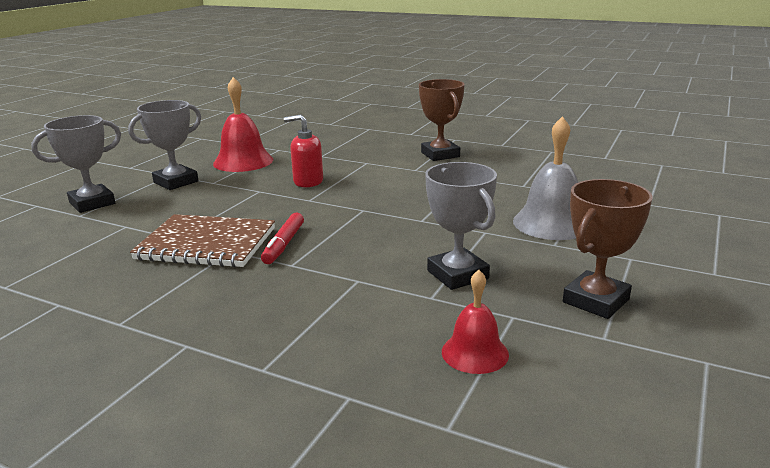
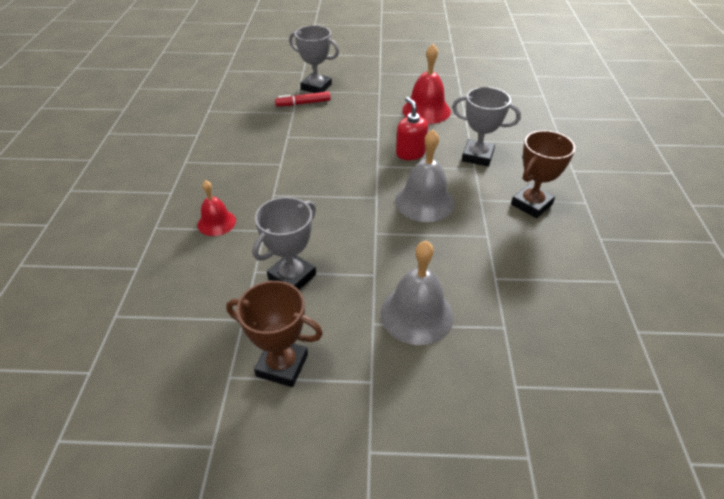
camera: 65 degrees right, 20 degrees up
grey trophy [128,100,201,190] -> grey trophy moved to [452,87,521,167]
brown notebook [130,214,275,268] -> none
red marker [261,213,304,264] -> red marker moved to [275,92,331,106]
red bell [442,270,509,374] -> red bell moved to [197,180,236,236]
none -> grey bell [395,129,455,222]

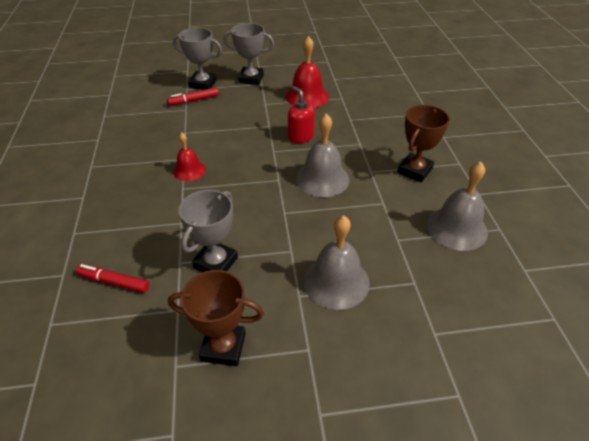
camera: 10 degrees left, 0 degrees up
red bell [197,180,236,236] -> red bell moved to [173,133,206,181]
grey trophy [452,87,521,167] -> grey trophy moved to [223,23,274,85]
none -> red marker [76,264,149,292]
none -> grey bell [427,161,488,251]

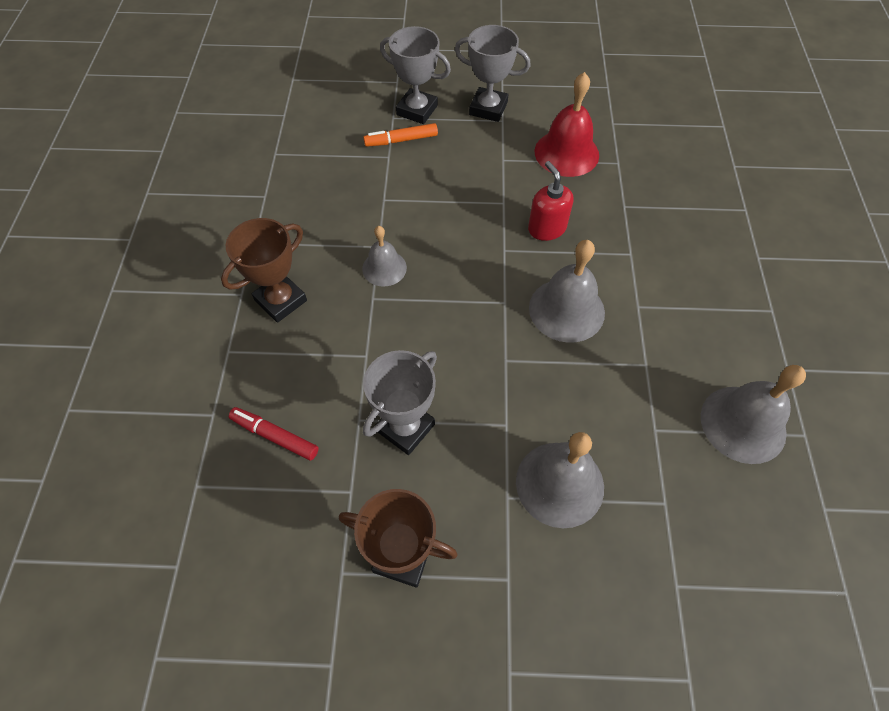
camera: 10 degrees right, 15 degrees up
red marker [167,87,219,105] -> orange marker [363,123,438,147]
red bell [173,133,206,181] -> grey bell [362,226,407,287]
brown trophy [398,105,450,182] -> brown trophy moved to [221,218,307,323]

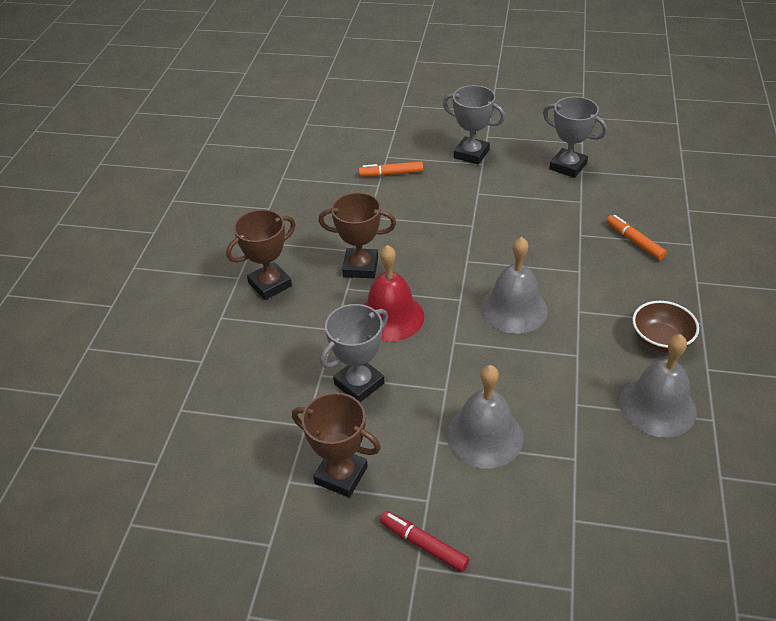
camera: 10 degrees right, 15 degrees down
red marker [229,407,319,461] -> red marker moved to [380,511,470,572]
grey bell [362,226,407,287] -> brown trophy [318,192,396,278]
grey trophy [380,26,451,124] -> grey trophy moved to [543,96,607,178]
red soap dispenser [528,161,574,241] -> none
red bell [535,72,599,177] -> red bell moved to [364,245,424,342]
none -> orange marker [606,215,667,260]
none -> brown bowl [632,301,699,353]

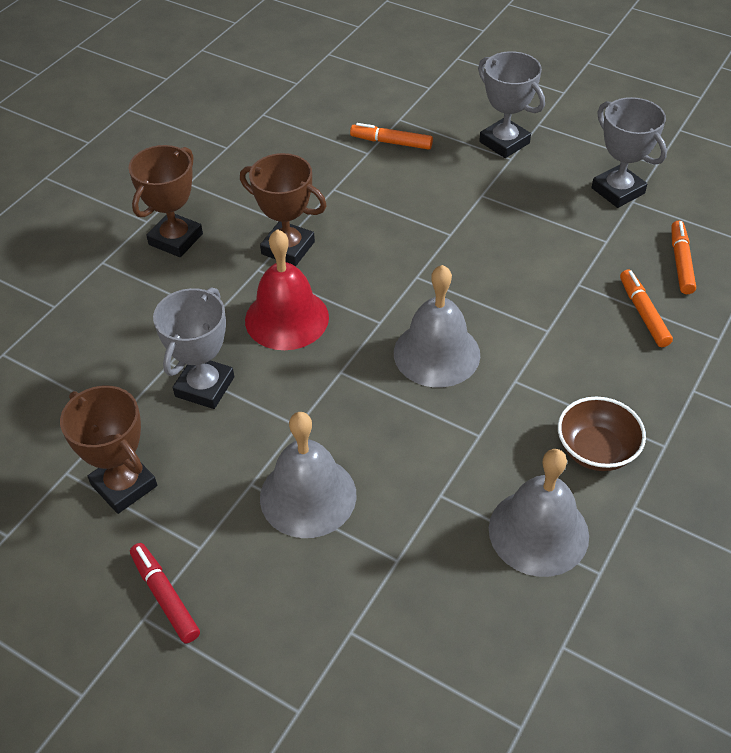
camera: 20 degrees right, 5 degrees up
brown trophy [226,209,296,300] -> brown trophy turned 45 degrees counterclockwise [129,145,203,257]
grey trophy [320,304,388,402] -> grey trophy turned 45 degrees counterclockwise [153,287,234,409]
none -> orange marker [671,221,696,294]

